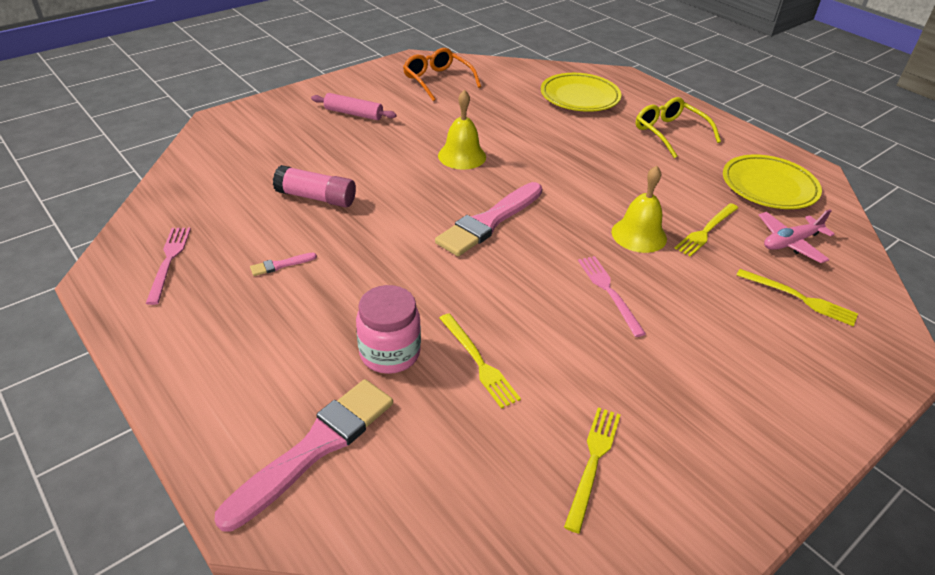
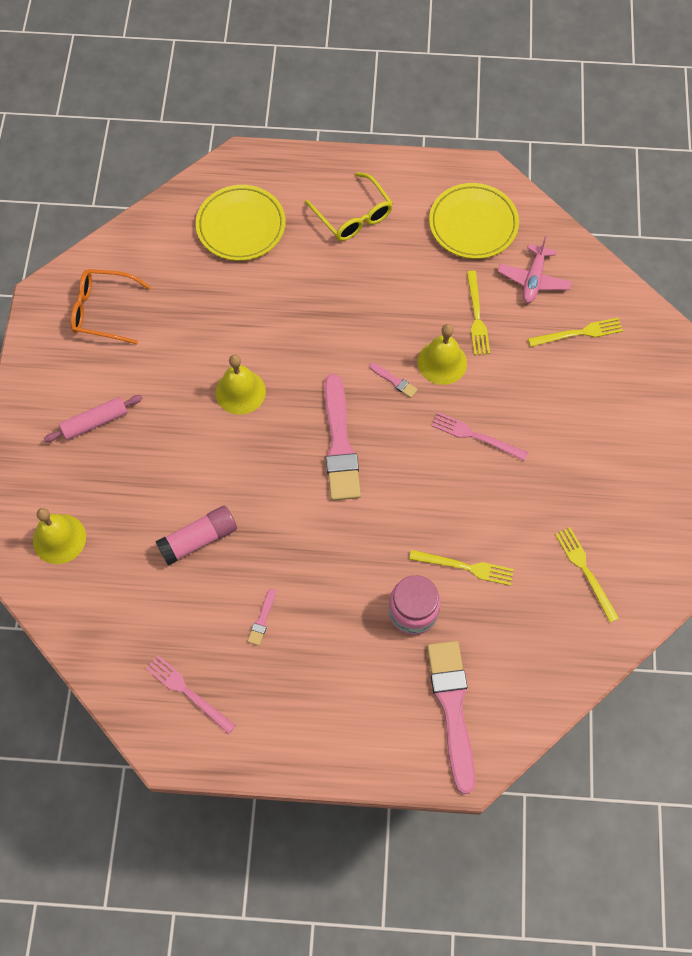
camera: 45 degrees left, 25 degrees up
yellow glasses [636,97,721,158] -> yellow glasses turned 135 degrees counterclockwise [305,172,393,241]
none -> yellow bell [33,508,86,564]
none -> pink brush [370,363,418,398]

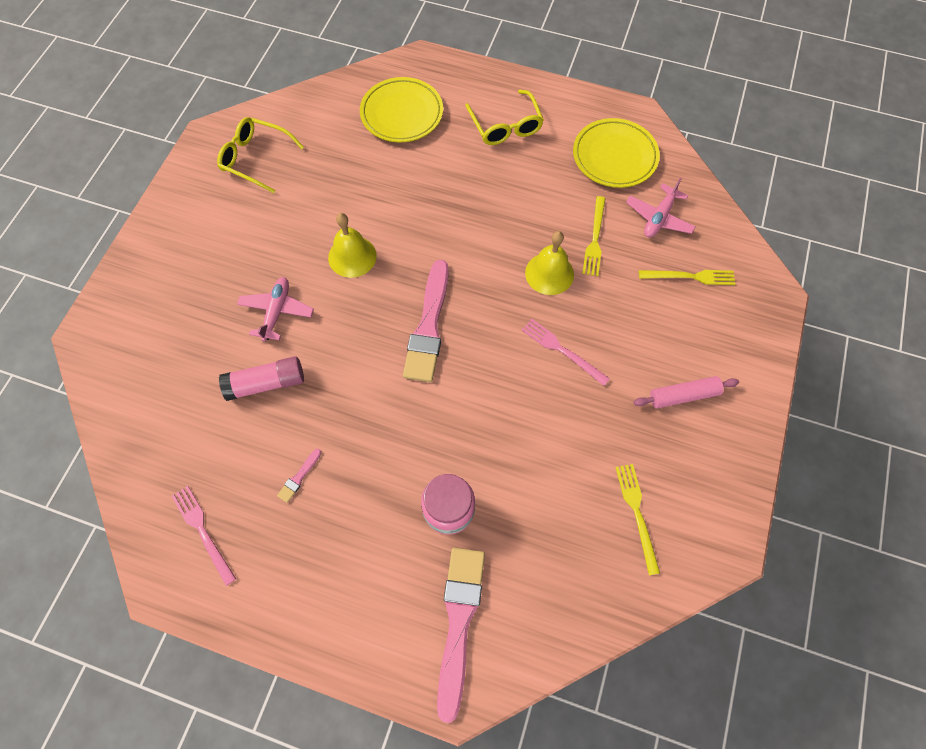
camera: 15 degrees right, 0 degrees up
yellow bell [33,508,86,564] -> none
pink rolling pin [44,395,143,442] -> pink rolling pin moved to [633,376,739,408]
orange glasses [71,269,151,344] -> yellow glasses [217,117,304,193]
pink brush [370,363,418,398] -> none
yellow fork [409,550,514,586] -> none
none -> pink plane [237,277,314,341]

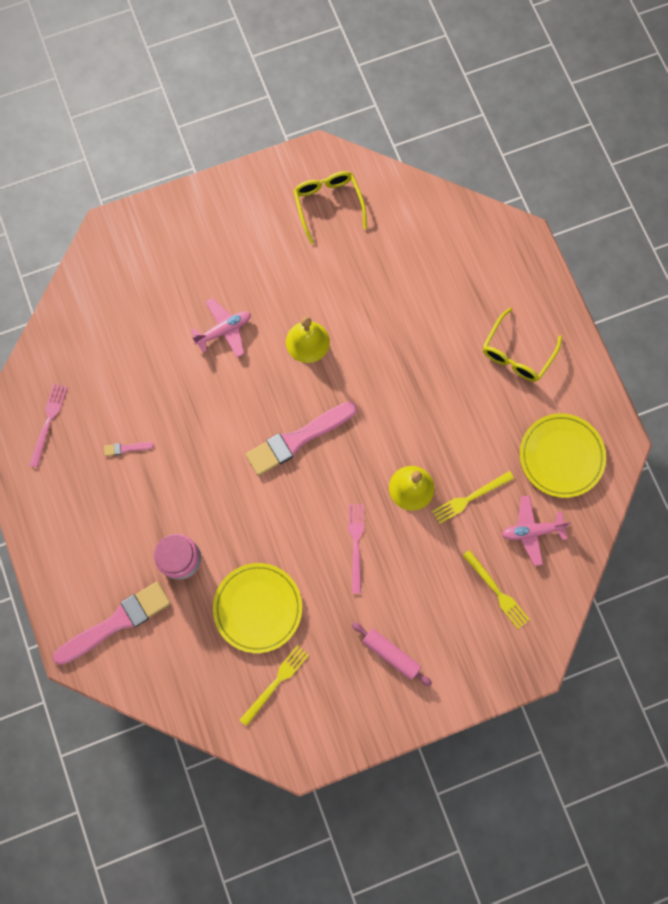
camera: 50 degrees right, 10 degrees up
pink glue stick [219,356,304,401] -> none
yellow plate [360,77,443,142] -> yellow plate moved to [213,563,302,653]

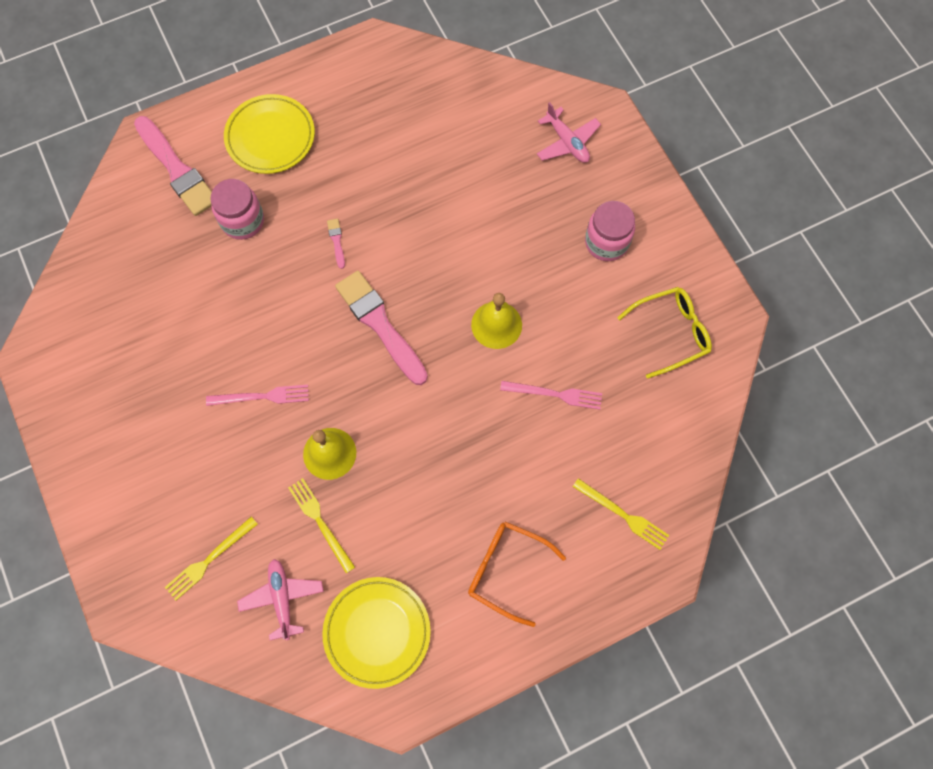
camera: 85 degrees right, 5 degrees down
pink fork [29,383,68,468] -> pink fork moved to [500,381,602,410]
pink brush [104,442,154,456] -> pink brush moved to [327,219,345,269]
pink plane [191,298,251,357] -> pink plane moved to [537,102,601,163]
yellow plate [213,563,302,653] -> yellow plate moved to [224,94,315,174]
yellow fork [240,645,309,726] -> yellow fork moved to [573,478,669,550]
pink rolling pin [352,622,432,686] -> none
yellow glasses [483,307,562,382] -> orange glasses [468,521,566,627]
none -> pink jar [585,201,635,261]

